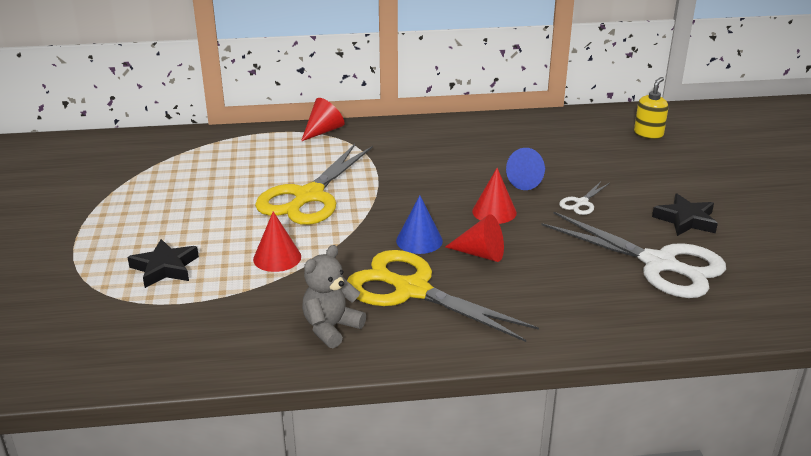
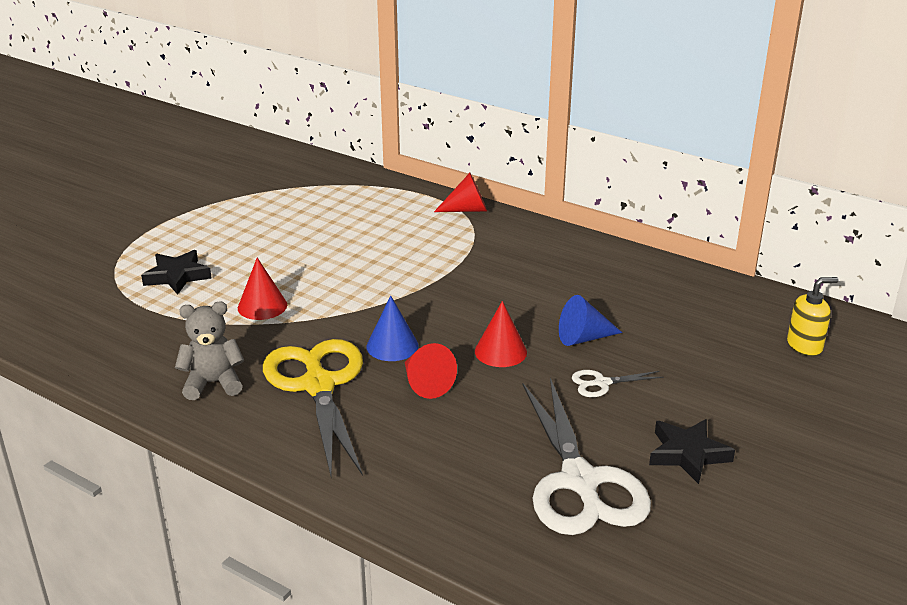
camera: 40 degrees right, 0 degrees up
yellow scissors [255,144,373,225] -> none

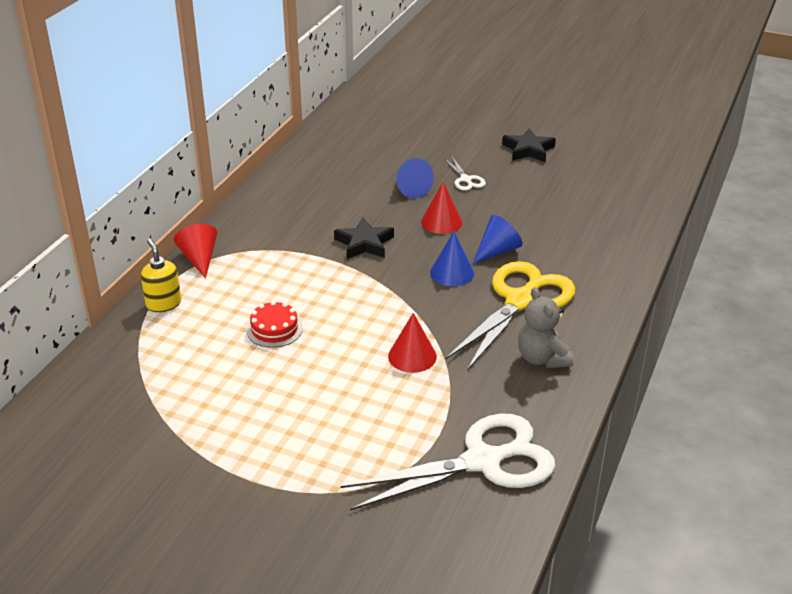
camera: 100 degrees left, 5 degrees up
black star [141,250,212,295] -> black star moved to [334,218,394,259]
yellow scissors [263,339,363,476] -> yellow scissors turned 150 degrees clockwise [446,261,575,371]
red cone [405,343,457,399] -> blue cone [473,215,523,264]
white scissors [523,378,651,535] -> white scissors moved to [340,414,556,511]
yellow soap dispenser [787,277,839,357] -> yellow soap dispenser moved to [141,239,181,312]
none -> red cake [246,301,303,348]

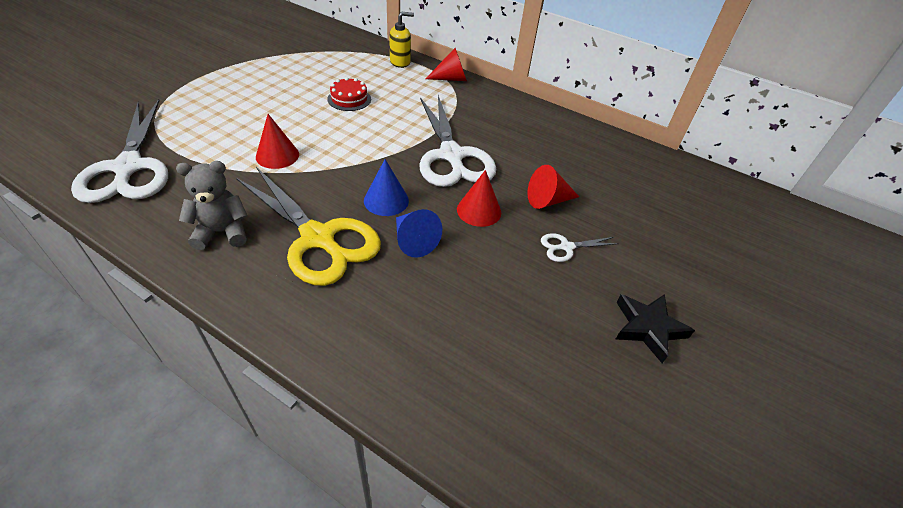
camera: 95 degrees right, 10 degrees up
black star [334,218,394,259] -> white scissors [419,95,496,187]
blue cone [397,158,434,198] -> red cone [527,165,579,209]

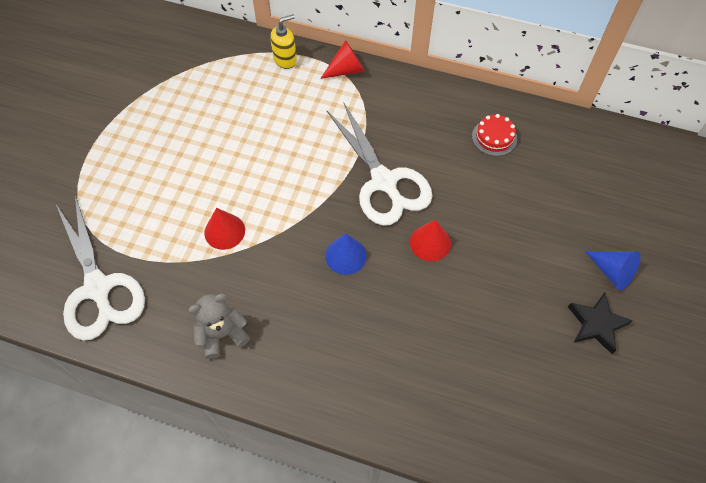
camera: 10 degrees left, 15 degrees up
yellow scissors [236,167,381,286] -> none
red cake [327,77,371,111] -> red cake moved to [472,114,517,156]
blue cone [396,209,442,258] -> blue cone moved to [585,251,641,290]
red cone [527,165,579,209] -> none
white scissors [541,233,619,262] -> none

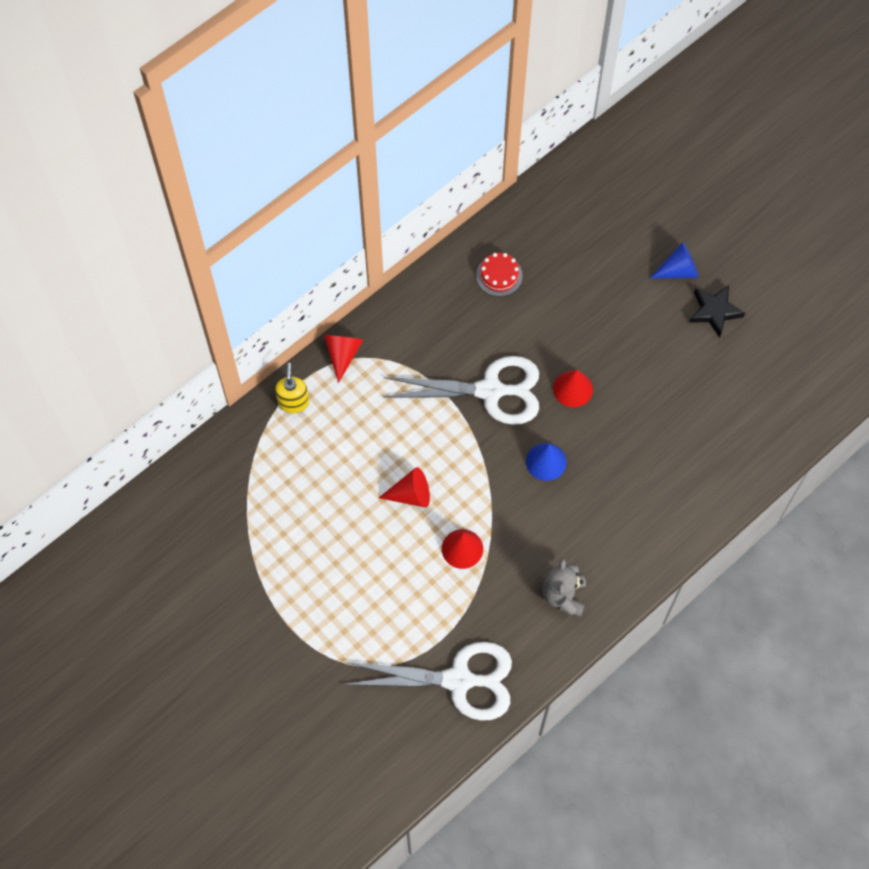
camera: 60 degrees left, 5 degrees up
none -> red cone [379,467,430,508]

